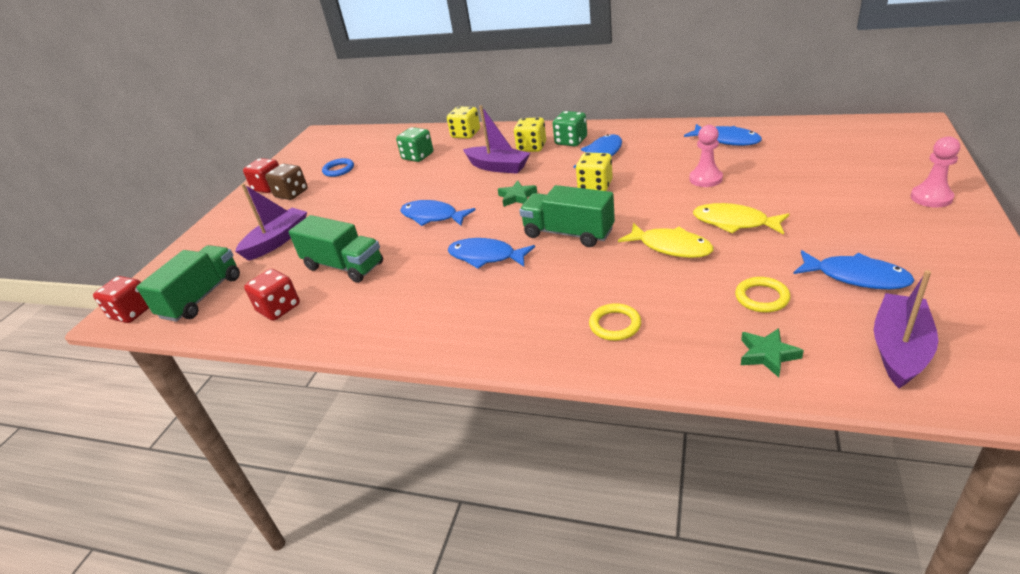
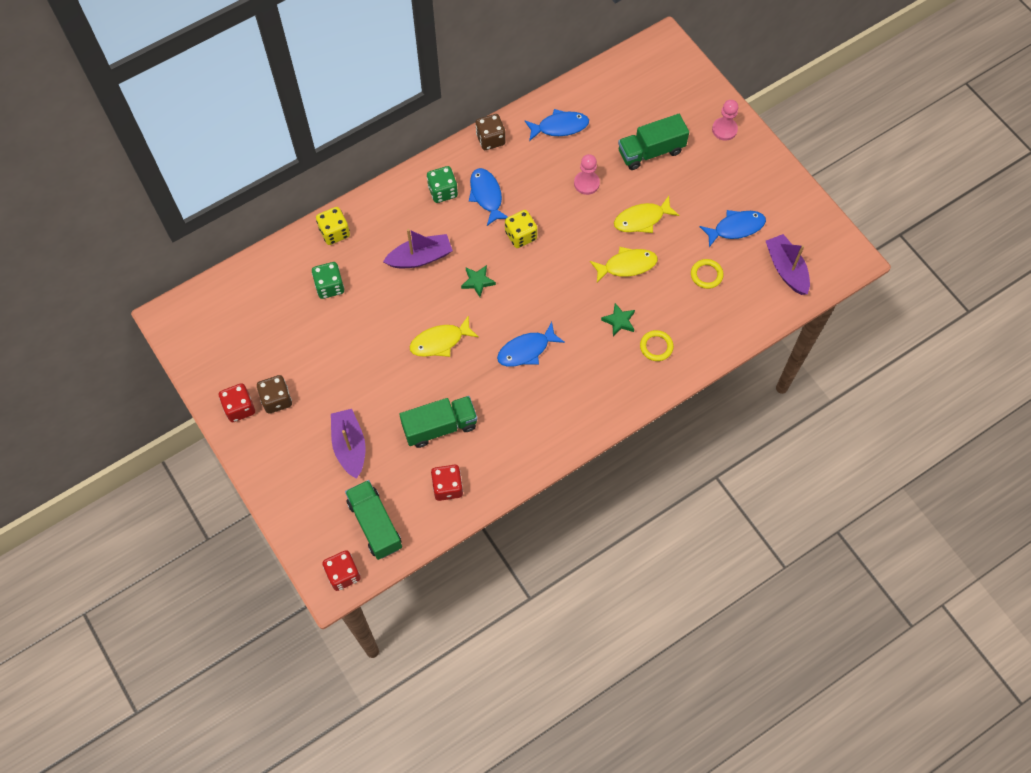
camera: 55 degrees left, 30 degrees up
blue ring [322,158,354,177] -> none
blue fish [400,200,476,226] -> yellow fish [410,315,478,357]
yellow dice [514,118,546,152] -> none
green truck [519,185,615,247] -> green truck moved to [618,114,689,170]
green star [741,328,804,377] -> green star moved to [601,303,635,336]
none -> brown dice [476,114,506,150]

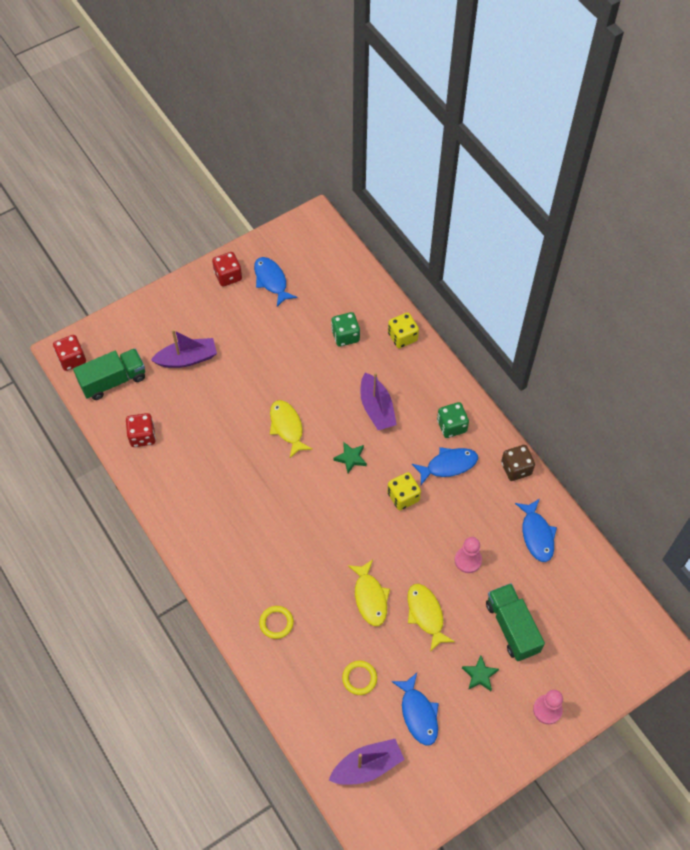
camera: 90 degrees right, 5 degrees down
brown dice [257,375,292,414] -> none
green truck [399,396,478,448] -> none
blue fish [497,322,565,367] -> blue fish moved to [254,257,297,307]
green star [601,303,635,336] -> green star moved to [462,656,499,691]

